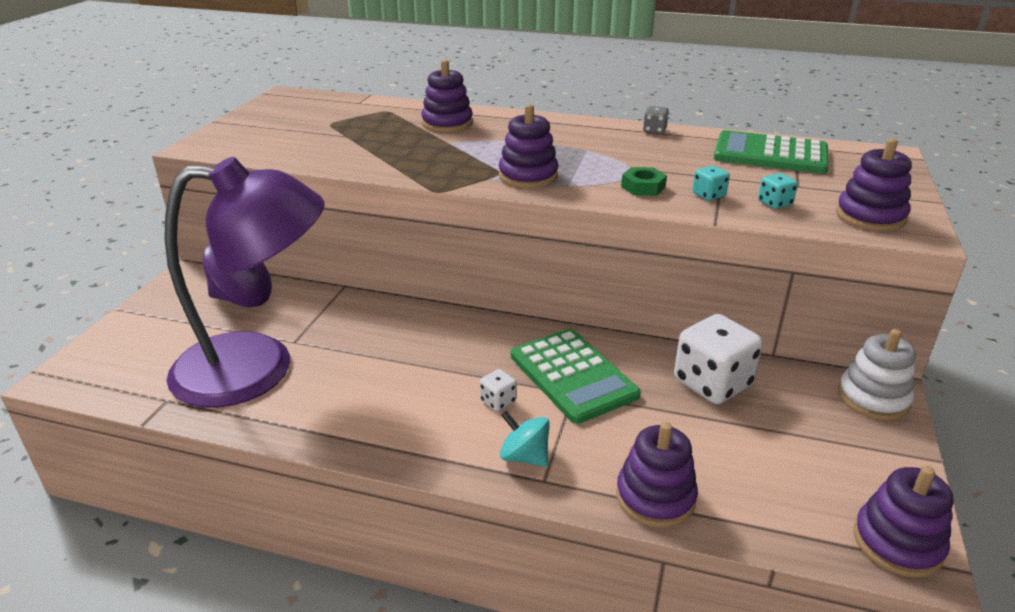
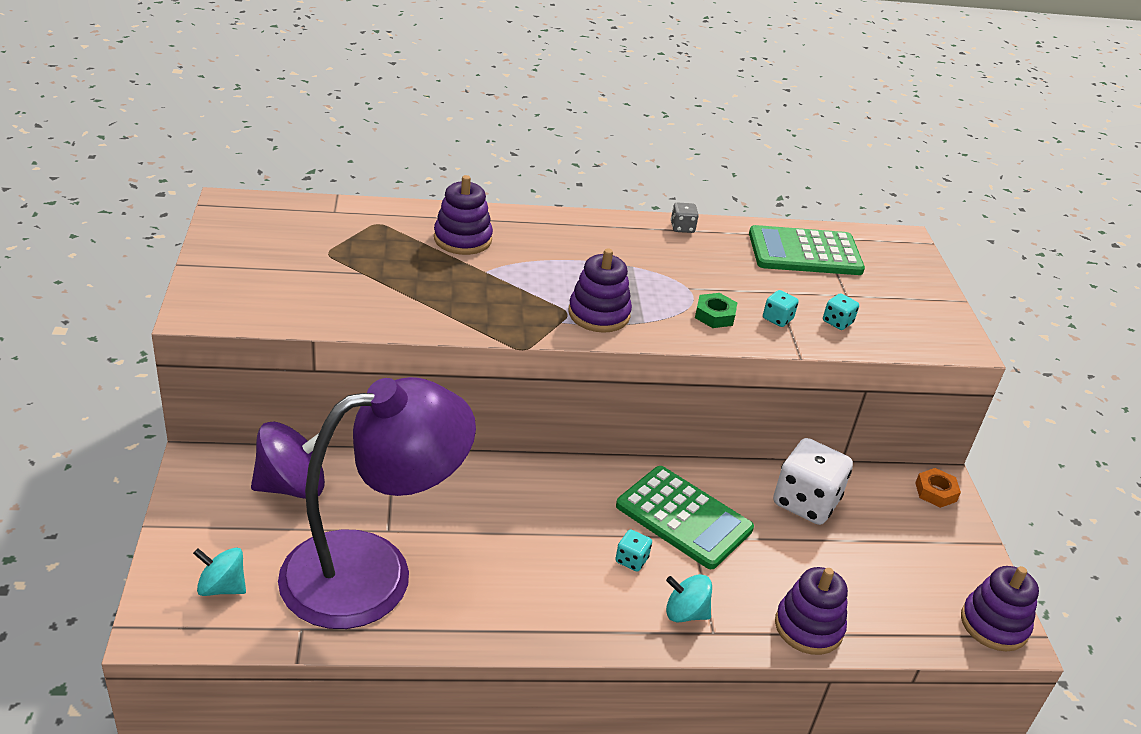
camera: 25 degrees left, 5 degrees up
white dice [480,369,517,411] -> turquoise dice [615,529,652,572]
purple stacking toy [836,139,912,231] -> none
white stacking toy [838,329,916,420] -> orange nut [915,468,961,508]
none -> turquoise spinning top [193,547,246,596]

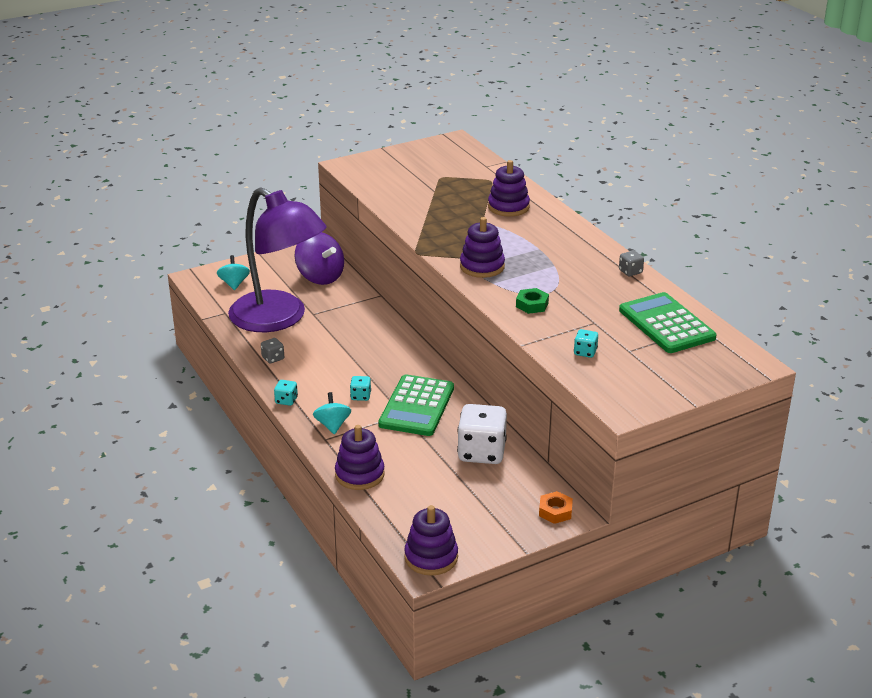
camera: 70 degrees right, 5 degrees down
turquoise dice [763,290,799,327] -> turquoise dice moved to [274,380,298,406]
none -> grey dice [261,338,284,364]

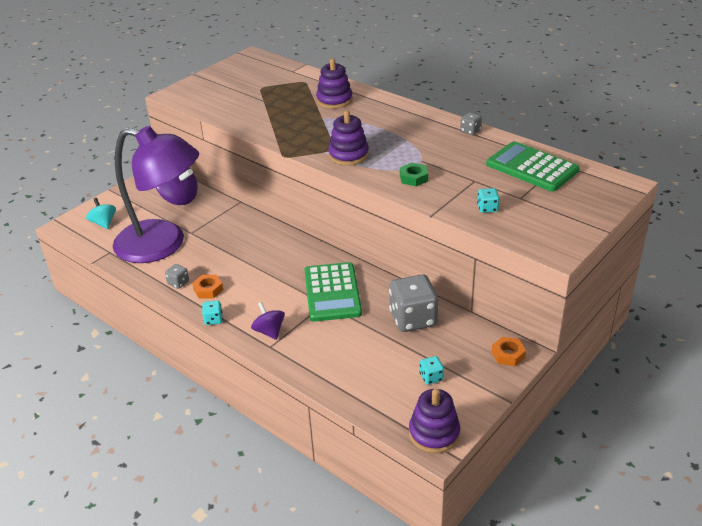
camera: 20 degrees left, 5 degrees up
turquoise spinning top [313,392,351,434] -> purple spinning top [251,302,285,340]
purple stacking toy [335,425,385,490] -> none
turquoise dice [350,376,371,401] -> turquoise dice moved to [420,356,444,385]
white dice [457,404,507,464] -> grey dice [389,275,438,332]
none -> orange nut [192,275,223,299]

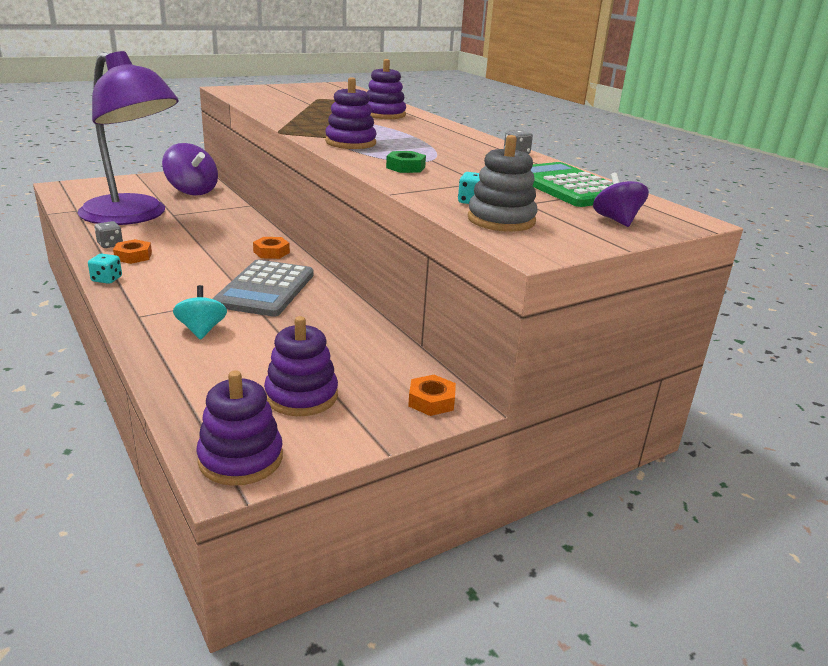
camera: 15 degrees right, 10 degrees down
turquoise spinning top [86,198,116,229] -> turquoise spinning top moved to [173,285,227,340]
purple spinning top [251,302,285,340] -> purple spinning top moved to [593,173,649,227]
green calculator [304,262,362,322] -> grey calculator [212,260,314,317]
grey dice [389,275,438,332] -> none
turquoise dice [420,356,444,385] -> purple stacking toy [264,316,338,416]
none -> orange nut [253,237,290,259]
none -> grey stacking toy [468,135,538,232]

